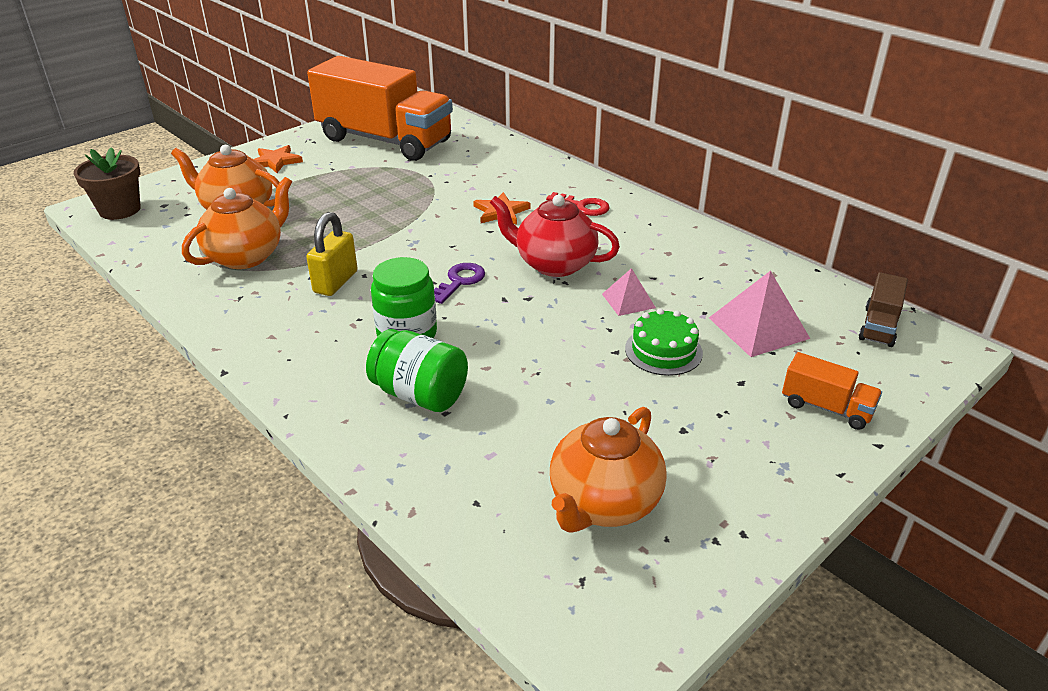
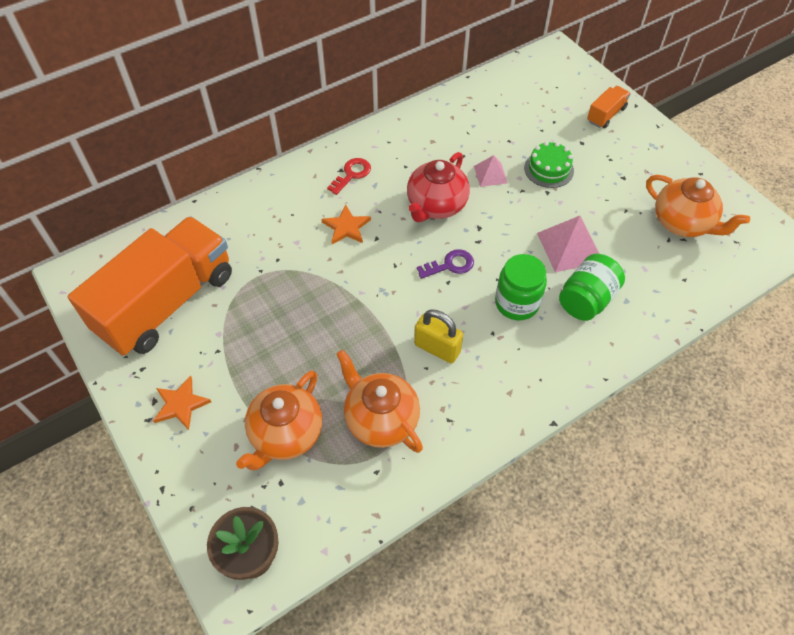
camera: 80 degrees left, 20 degrees up
purple key [434,263,485,304] -> purple key turned 120 degrees clockwise [417,249,474,279]
pink pyramid [709,271,810,357] -> pink pyramid moved to [537,216,599,272]
brown truck [859,272,908,347] -> none

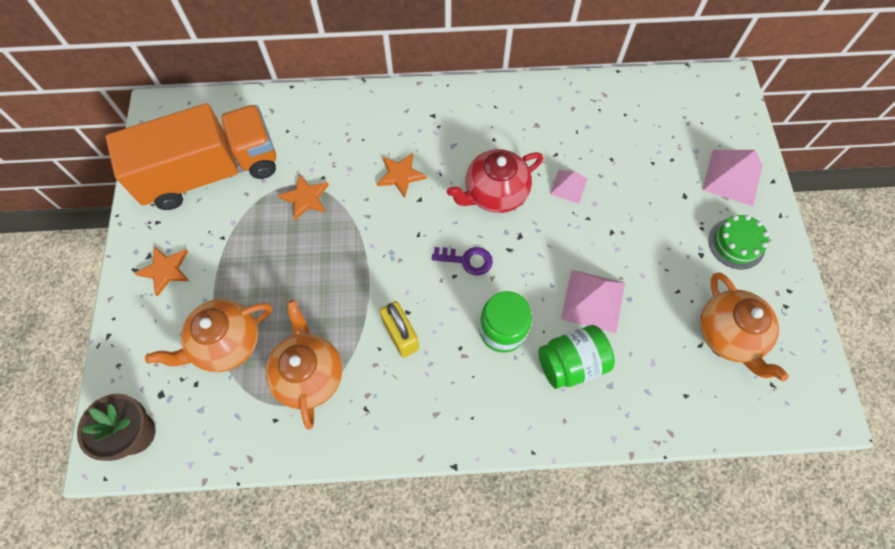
camera: 30 degrees right, 10 degrees up
red key [327,158,371,195] -> none
green cake [524,142,574,188] -> green cake moved to [708,215,769,269]
orange truck [587,86,631,128] -> pink pyramid [702,150,762,206]
none -> orange star [278,174,329,220]

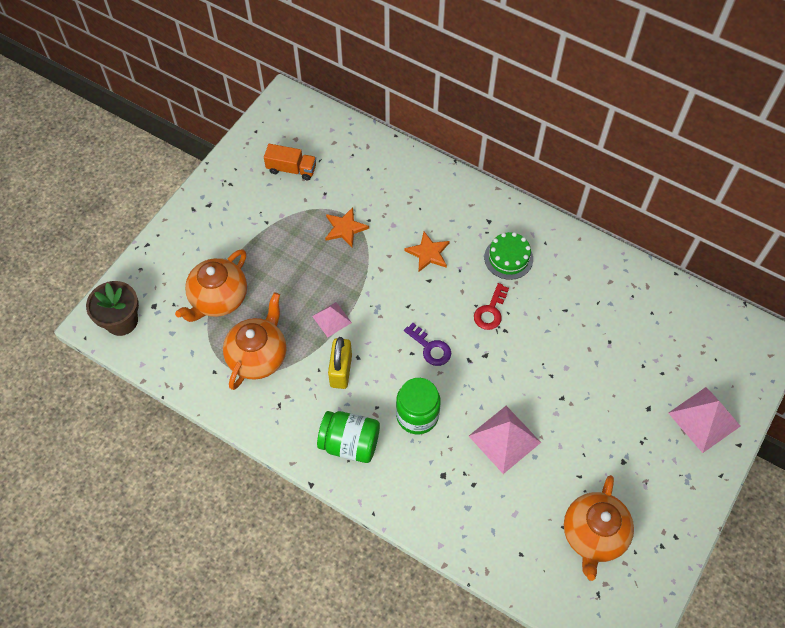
camera: 35 degrees right, 5 degrees down
orange truck [106,103,276,210] -> orange truck [264,144,316,180], size x0.41
orange star [134,246,189,297] -> none
orange teapot [145,299,272,372] -> orange teapot turned 60 degrees counterclockwise [175,249,247,322]
red teapot [447,149,543,213] -> red key [474,283,509,330]
green jar [538,325,615,389] -> green jar moved to [317,411,380,463]
pink pyramid [550,170,587,203] -> pink pyramid moved to [312,302,352,337]
green cake [708,215,769,269] -> green cake moved to [484,232,533,280]

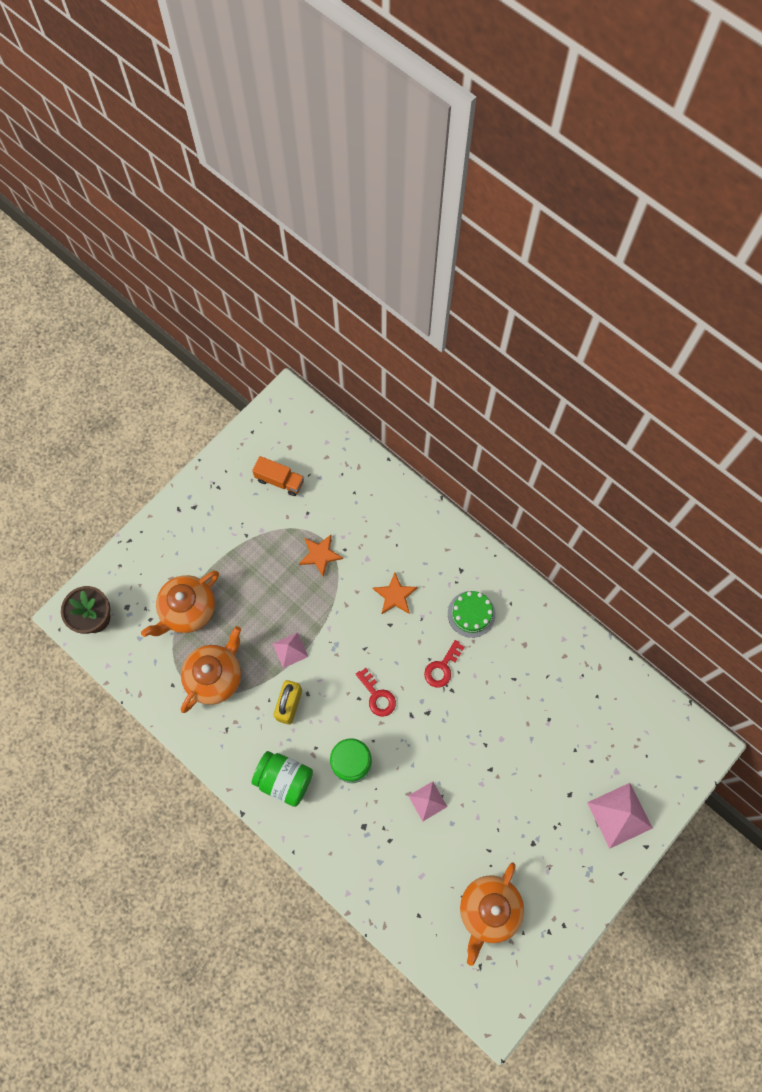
camera: 10 degrees right, 10 degrees up
purple key [404,323,451,366] -> red key [356,668,396,717]
pink pyramid [469,406,541,474] -> pink pyramid [408,781,447,821], size x0.60

